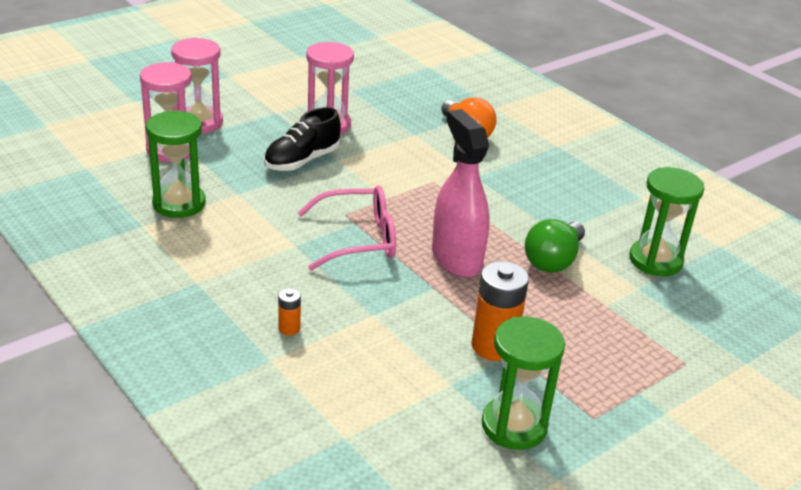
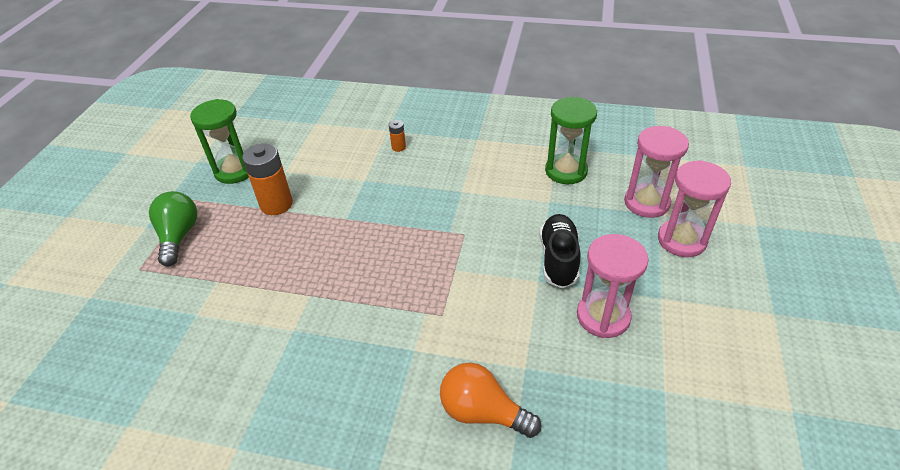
camera: 145 degrees right, 10 degrees up
pink glasses [298,185,396,271] -> none
pink spray bottle [432,109,490,278] -> none
green light bulb [525,219,585,273] -> green light bulb moved to [149,191,197,266]
green hourglass [629,167,704,276] -> none

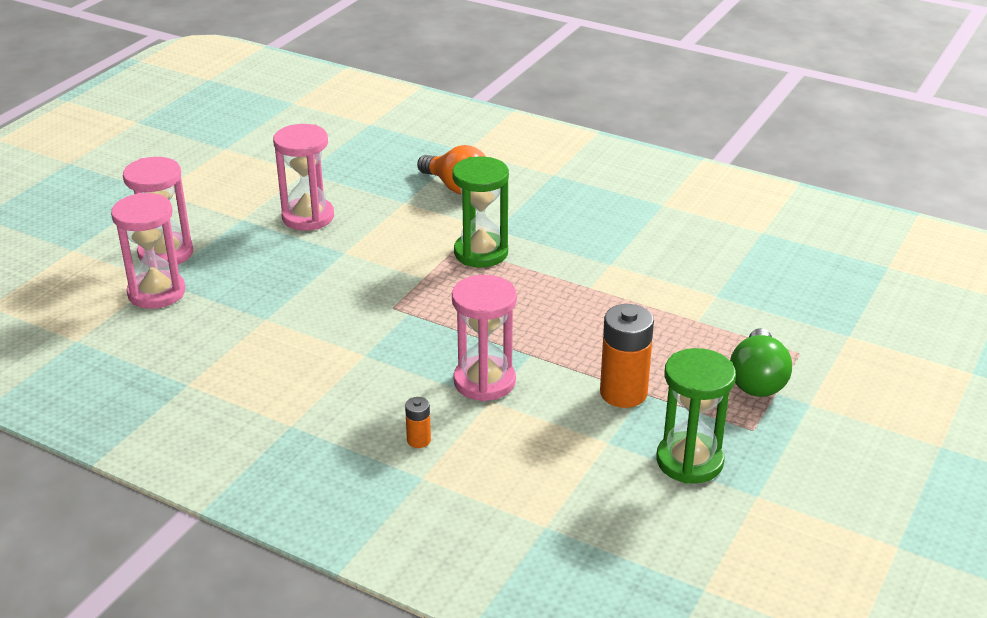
camera: 165 degrees left, 10 degrees down
black shoe [540,214,580,288] -> none
green hourglass [545,97,597,184] -> green hourglass moved to [452,156,509,267]
none -> pink hourglass [452,275,517,401]

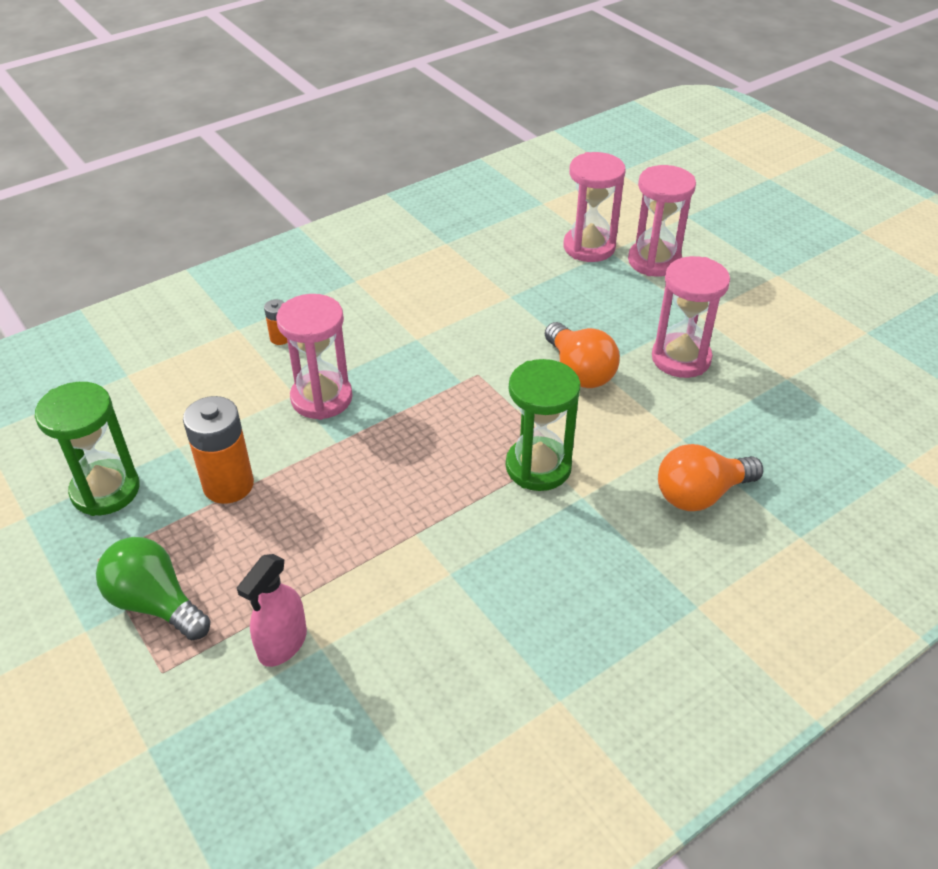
camera: 115 degrees right, 10 degrees up
none -> pink spray bottle [237,554,307,667]
none -> orange light bulb [545,322,620,388]

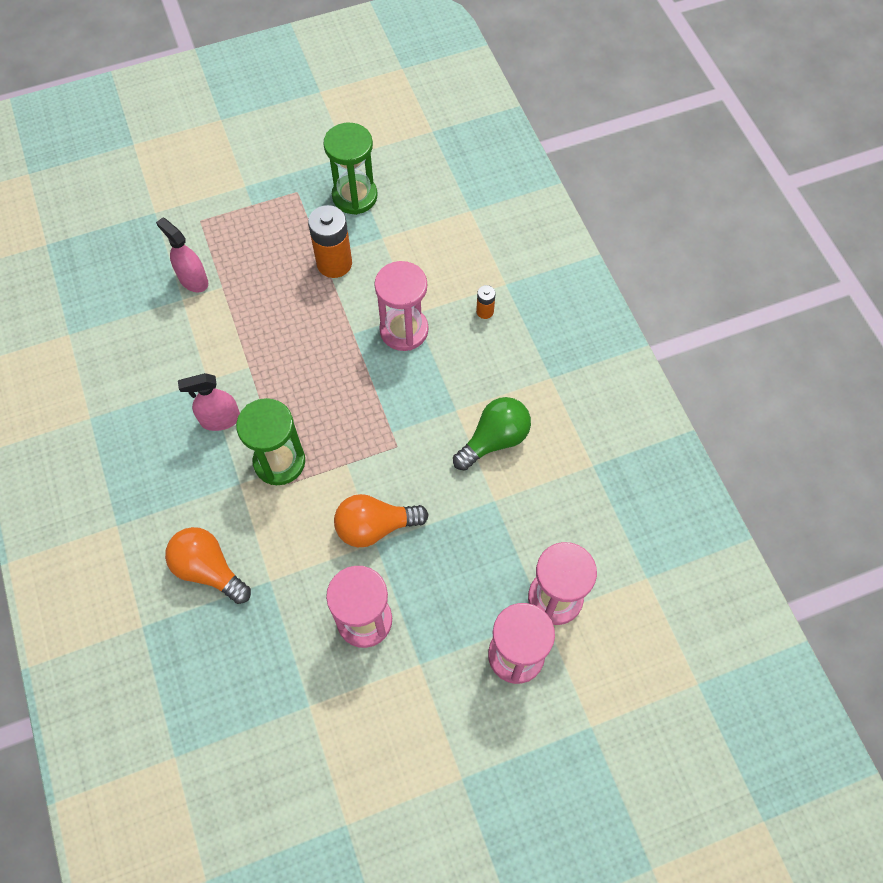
camera: 105 degrees right, 20 degrees up
green light bulb [96,537,210,640] -> green light bulb moved to [453,397,531,471]
orange light bulb [658,444,763,511] -> orange light bulb turned 45 degrees counterclockwise [165,527,251,604]
none -> pink spray bottle [178,373,240,431]

